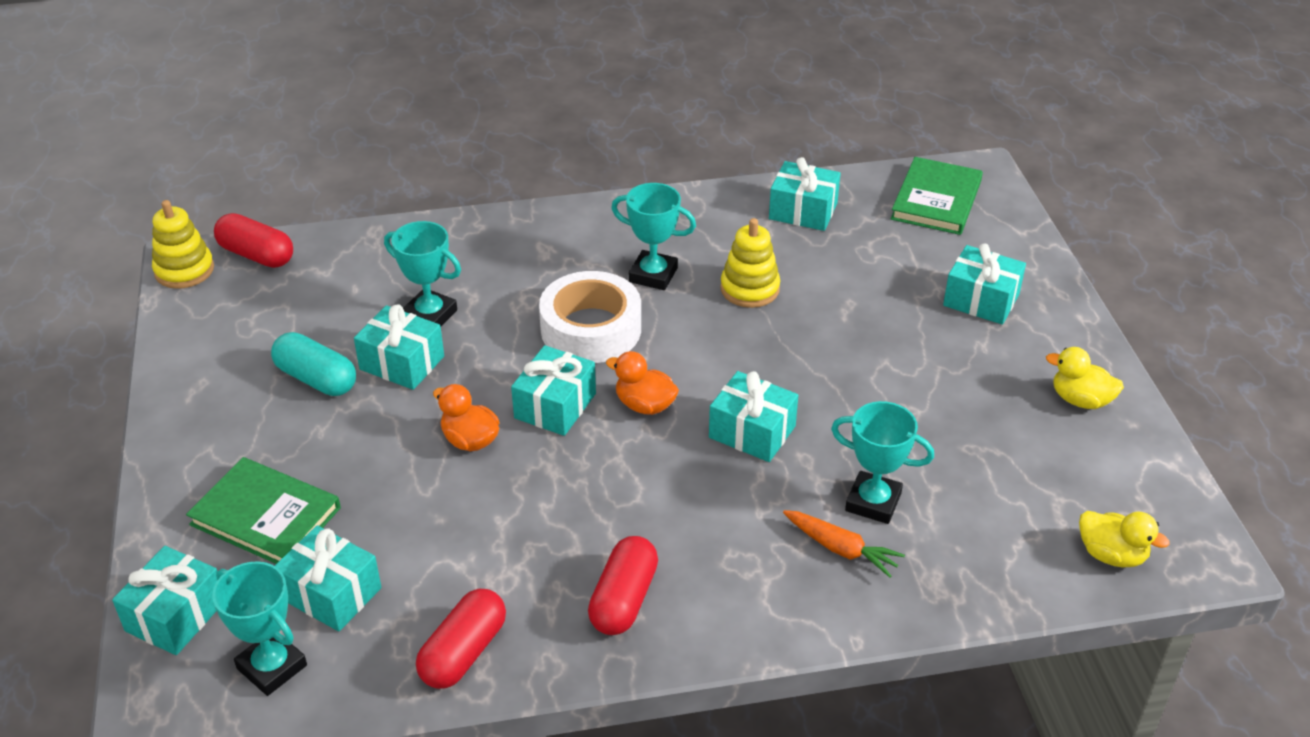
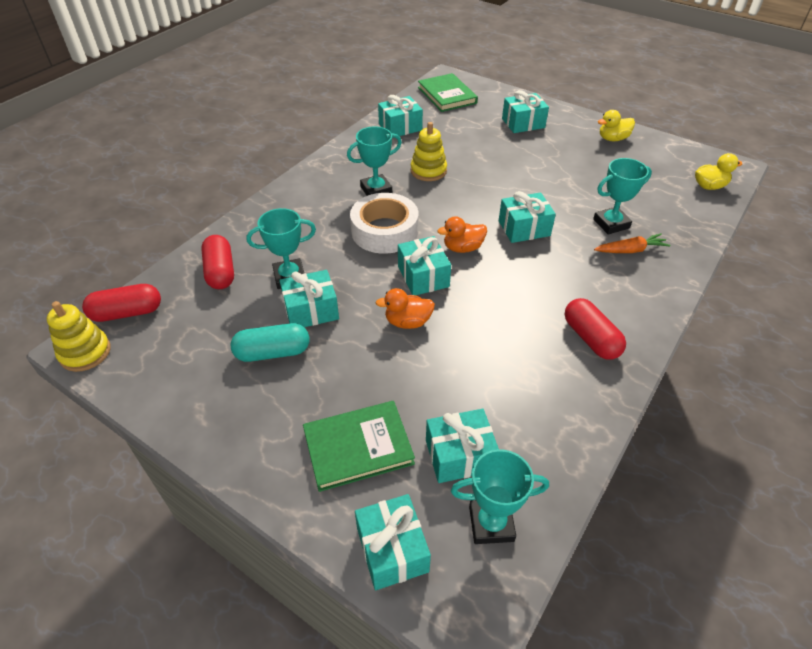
camera: 45 degrees left, 5 degrees up
red capsule [416,589,506,689] -> red capsule moved to [201,235,234,289]

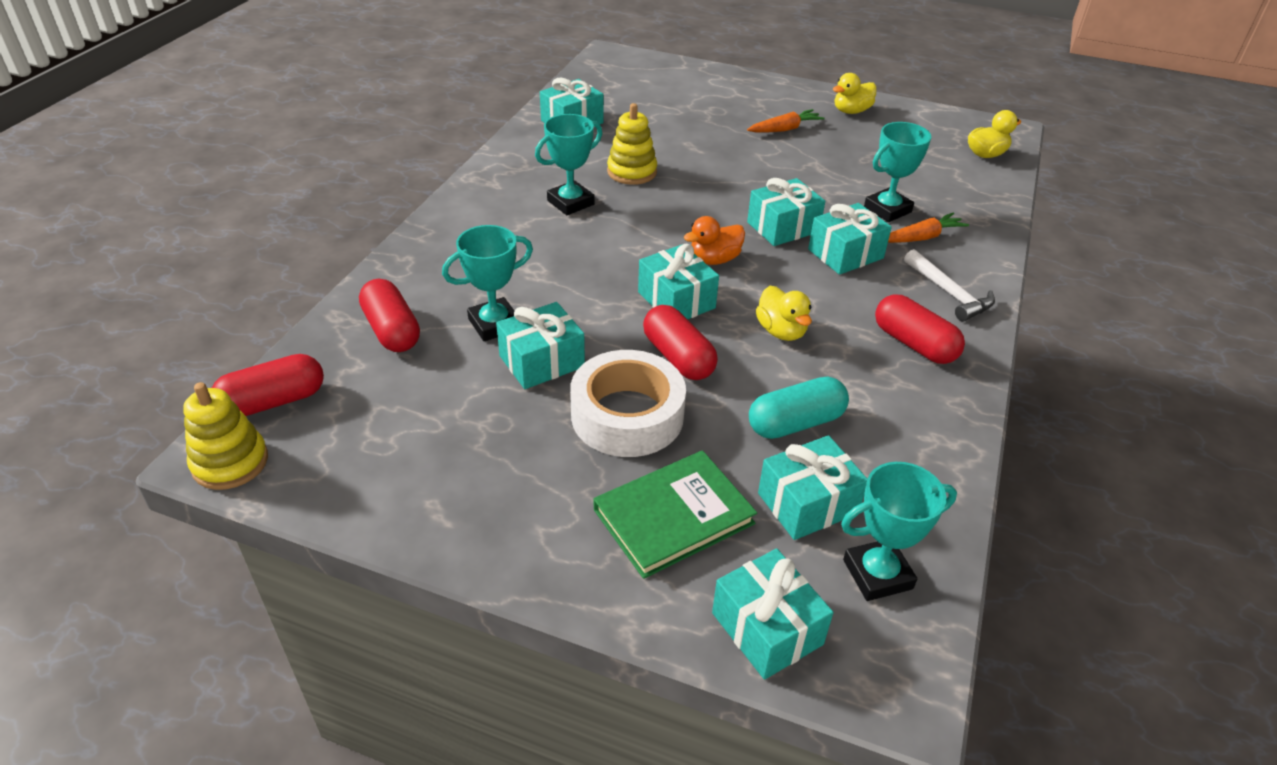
camera: 15 degrees left, 5 degrees down
turquoise capsule [230,323,310,362] -> turquoise capsule moved to [749,377,849,439]
white tape [350,193,418,254] -> white tape moved to [570,350,686,457]
orange duck [376,288,435,329] -> red capsule [643,305,718,380]
green book [418,73,478,112] -> none
turquoise gift [502,90,549,133] -> turquoise gift moved to [808,203,892,275]
none -> orange carrot [747,109,825,132]
none -> yellow duck [756,286,812,341]
none -> white hammer [904,249,995,322]

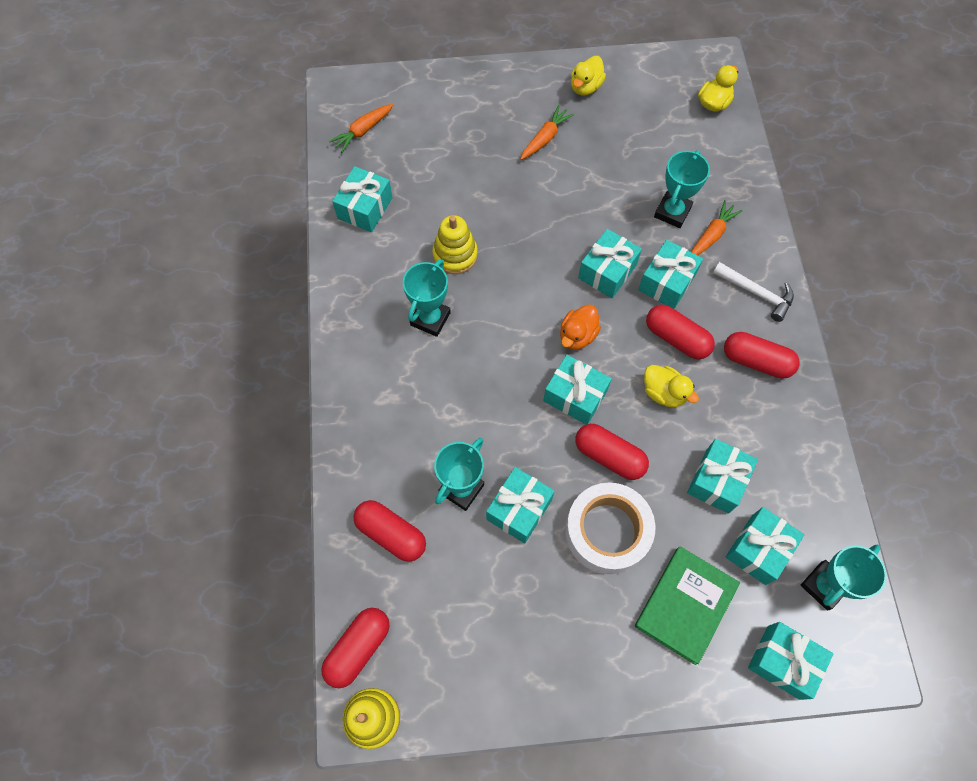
camera: 25 degrees left, 25 degrees up
turquoise capsule [749,377,849,439] -> turquoise gift [687,439,758,514]
none -> orange carrot [329,103,394,153]
none -> red capsule [646,305,715,359]

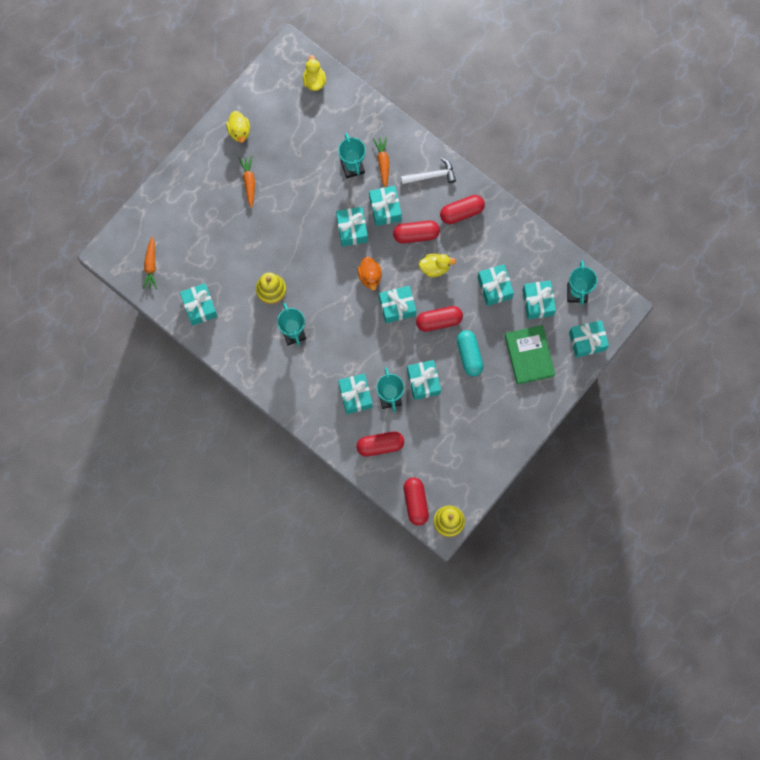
camera: 45 degrees left, 10 degrees up
white tape [565,483,655,574] -> turquoise capsule [457,330,484,377]
none -> turquoise gift [338,374,373,414]

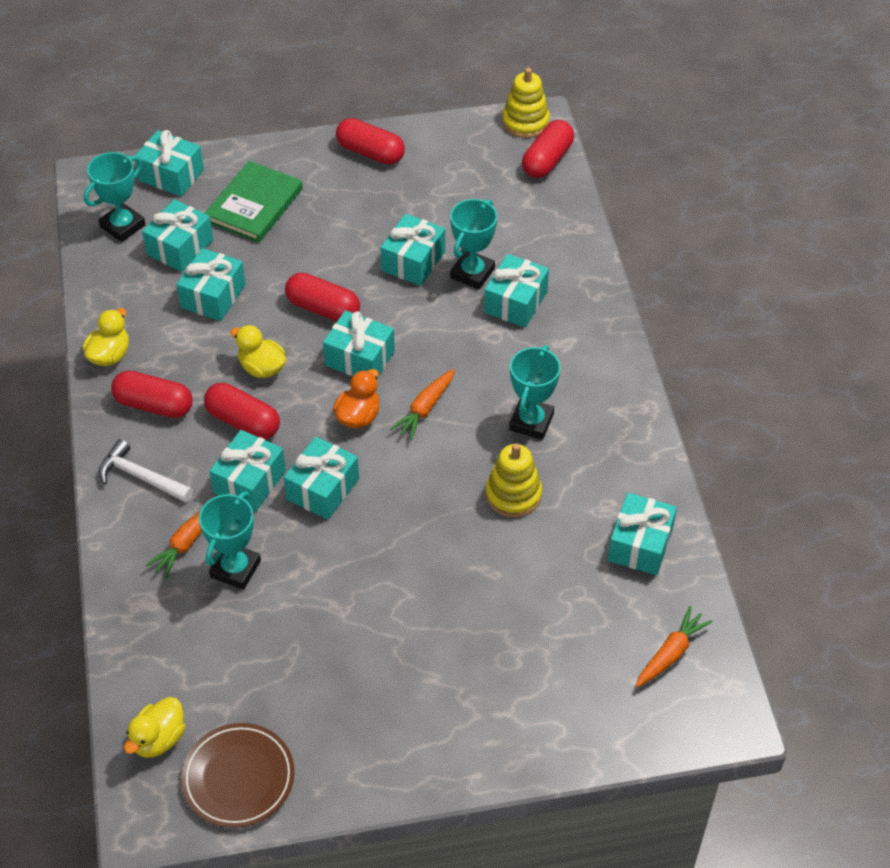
camera: 140 degrees left, 25 degrees down
yellow duck [226,111,250,143] -> yellow duck moved to [83,308,129,366]
orange carrot [239,156,255,208] -> orange carrot moved to [390,369,455,440]
red capsule [357,431,404,457] -> red capsule moved to [336,118,405,165]
turquoise capsule [457,330,484,377] -> none
none -> brown plate [181,723,295,828]

